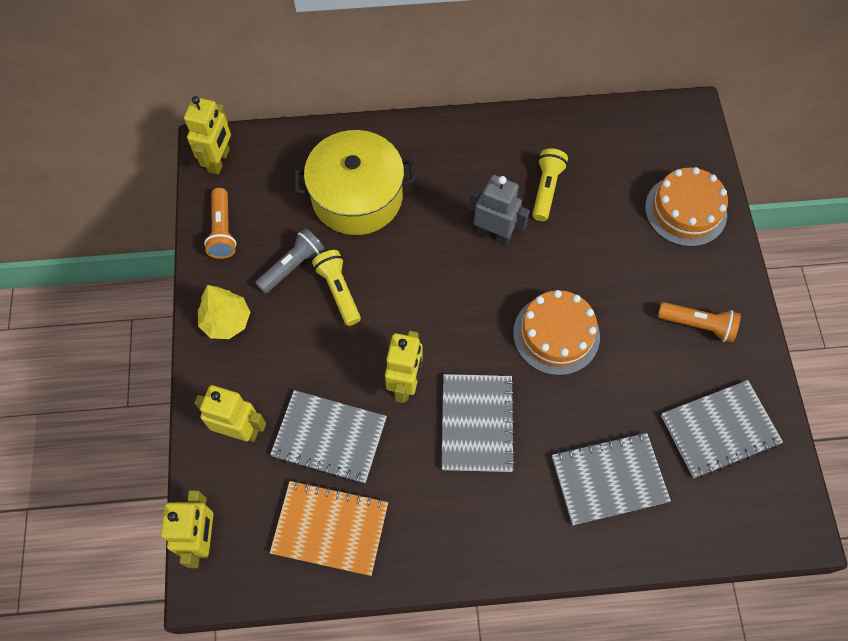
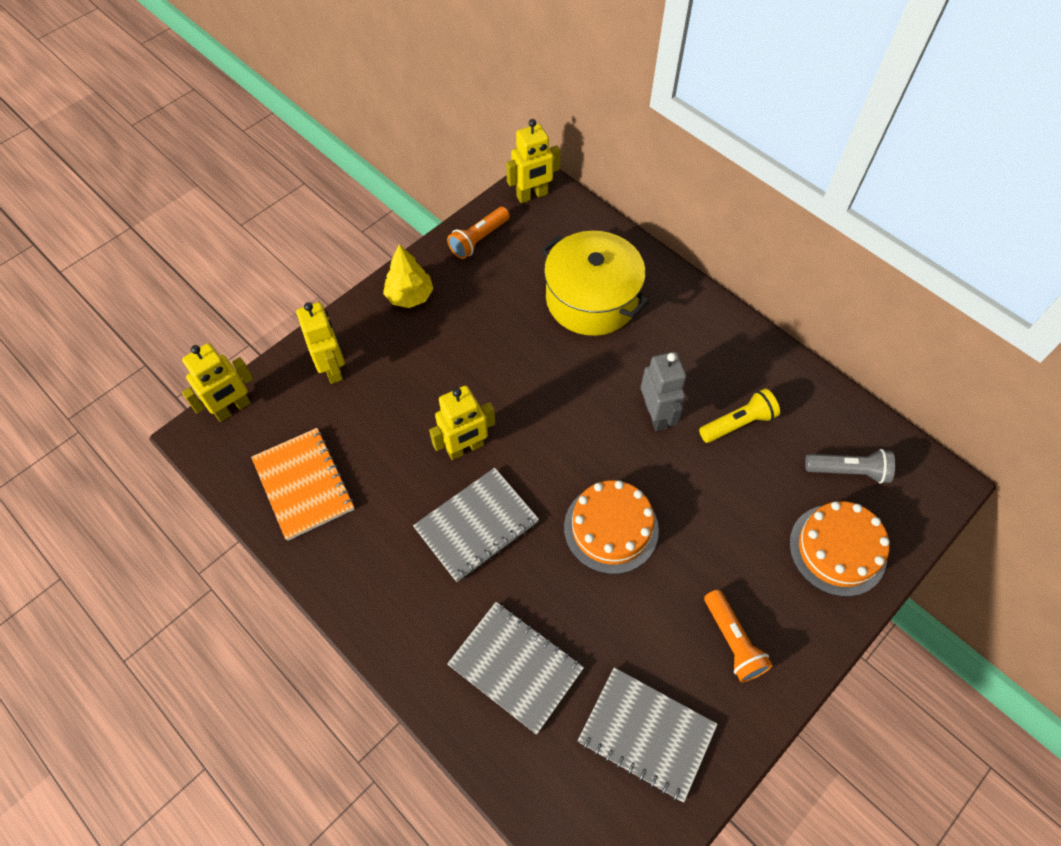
camera: 50 degrees right, 5 degrees down
grey flashlight [255,228,325,294] -> grey flashlight moved to [805,449,895,484]
grey notebook [270,390,387,484] -> none
yellow flashlight [312,250,361,326] -> none

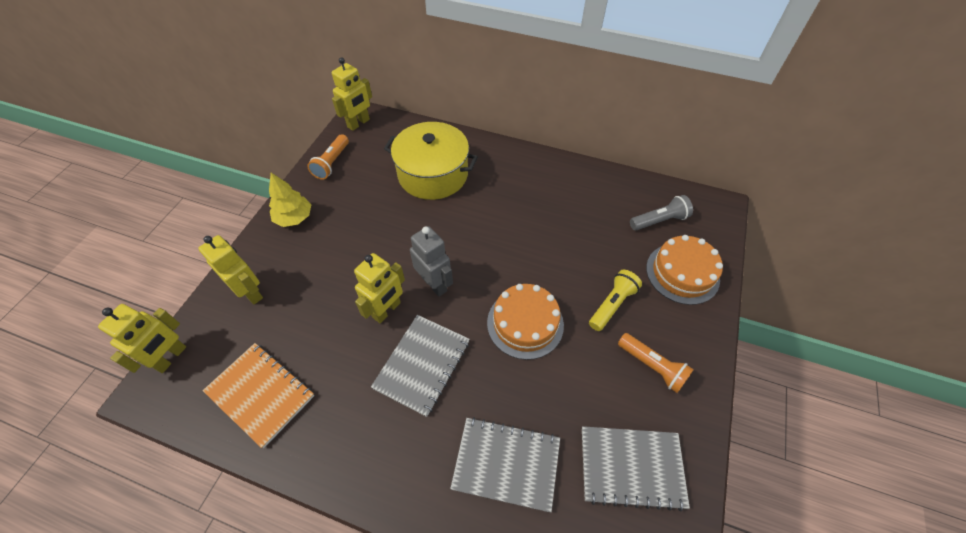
camera: 25 degrees left, 5 degrees down
grey robot [641,352,687,432] -> grey robot moved to [410,226,453,297]
yellow flashlight [699,389,780,443] -> yellow flashlight moved to [589,270,642,331]

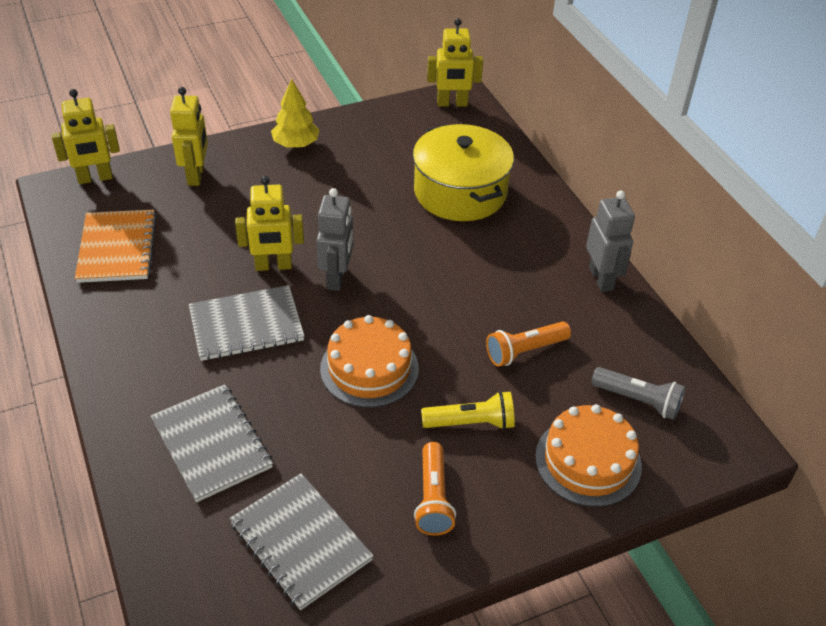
camera: 45 degrees right, 10 degrees down
orange flashlight [307,134,349,180] -> orange flashlight moved to [486,322,571,367]
none -> grey robot [586,191,635,292]

